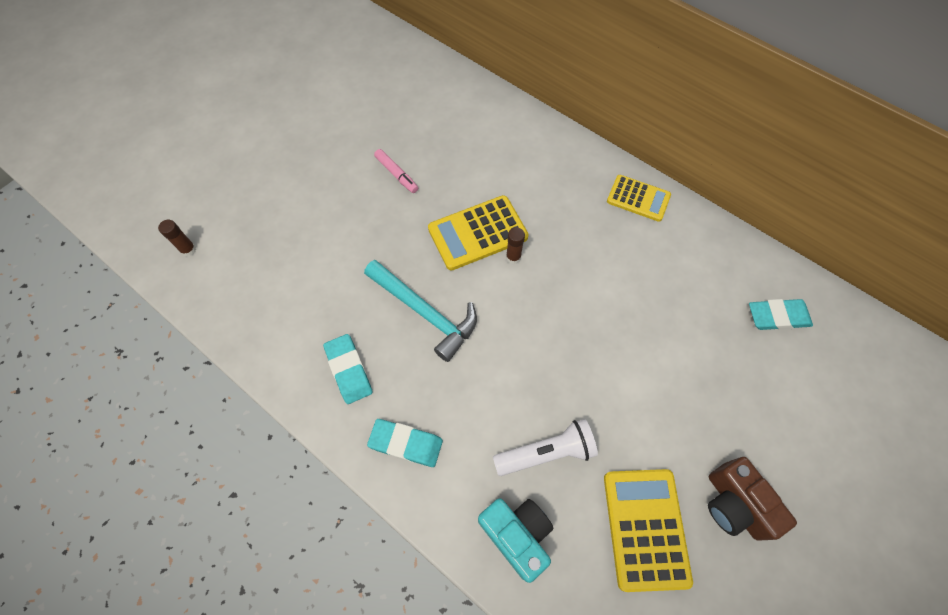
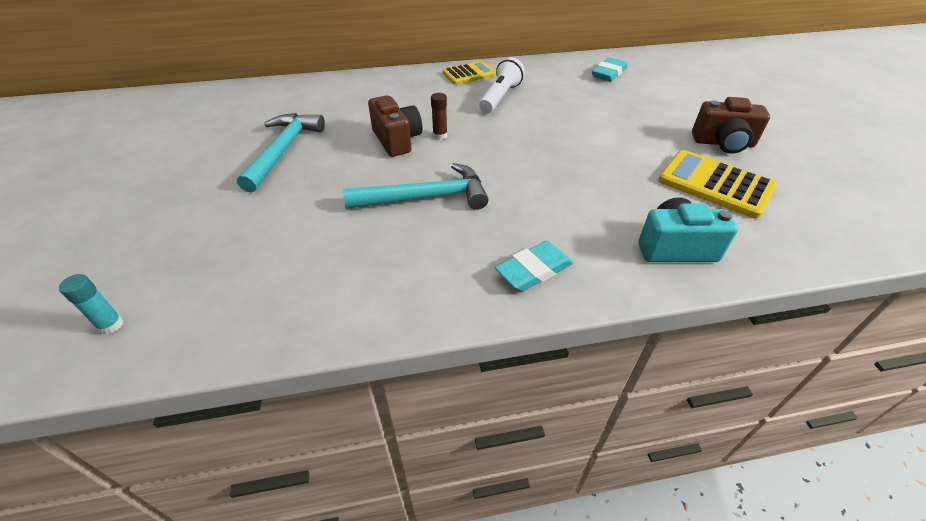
camera: 50 degrees left, 20 degrees down
brown glue stick [158,220,196,256] -> turquoise glue stick [59,274,124,334]
turquoise eraser [323,334,373,404] -> none
pink marker [374,149,418,193] -> turquoise hammer [237,113,325,193]
yellow calculator [428,195,529,271] -> brown camera [368,95,422,157]
white flashlight [493,419,598,476] -> white flashlight moved to [479,57,525,113]

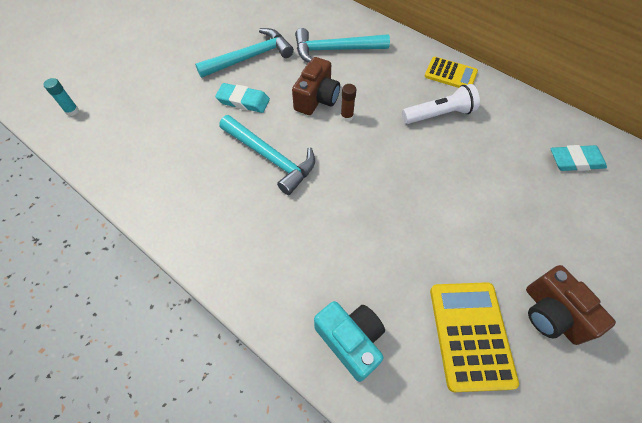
camera: 50 degrees right, 15 degrees up
turquoise eraser [494,241,573,292] -> turquoise eraser moved to [215,83,270,113]
none -> turquoise hammer [295,28,390,63]

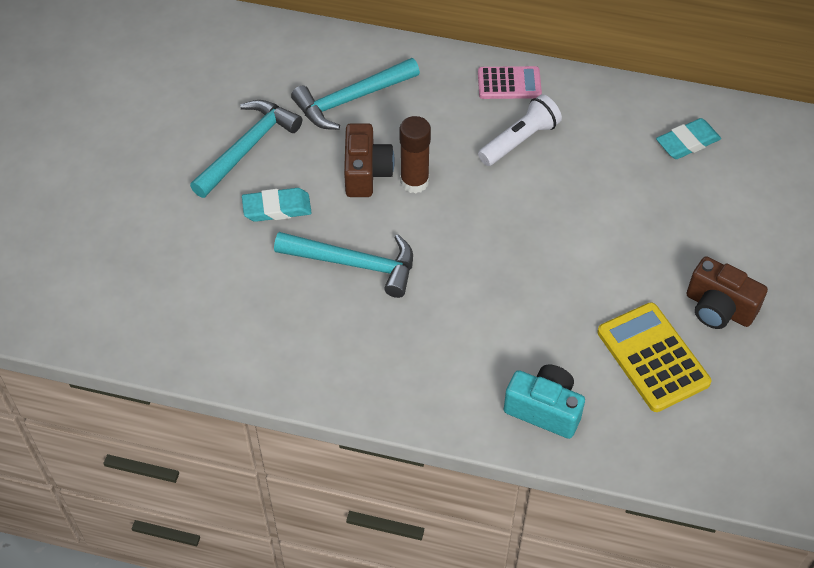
camera: 25 degrees left, 5 degrees down
turquoise glue stick [43,78,79,116] -> none
brown glue stick [341,84,357,122] -> brown glue stick [400,116,431,193], size x1.72
yellow calculator [425,57,478,88] -> pink calculator [478,66,542,99]

